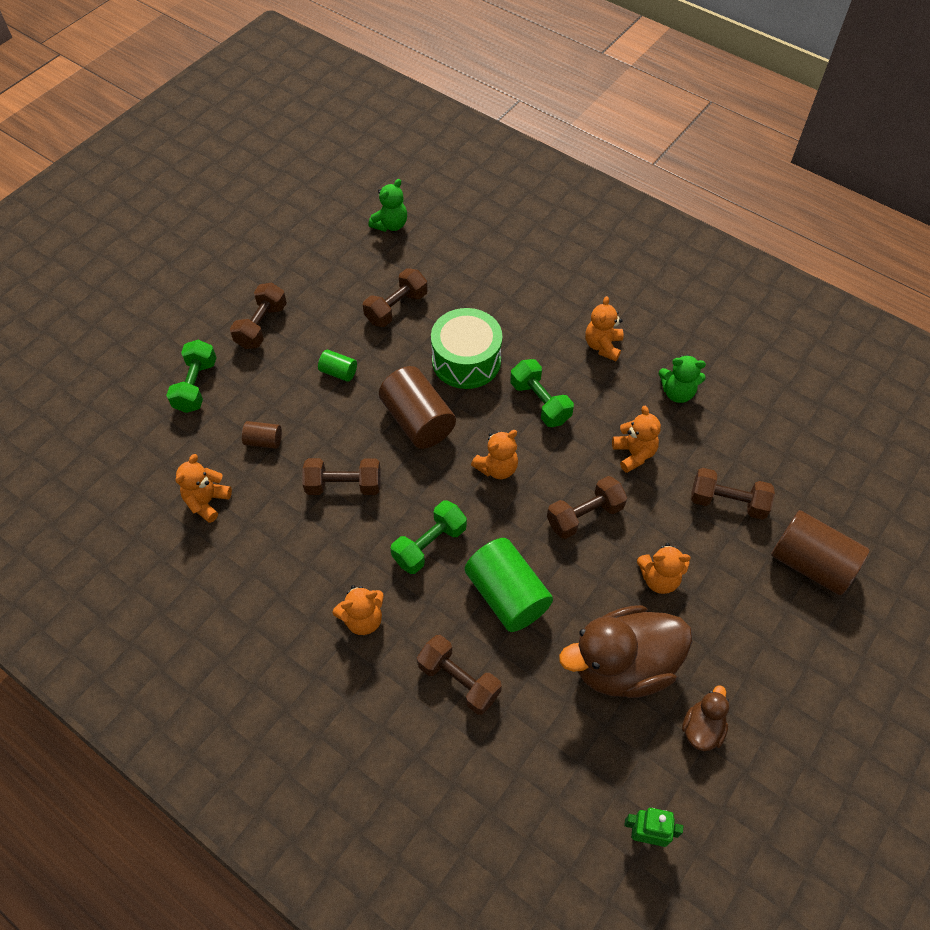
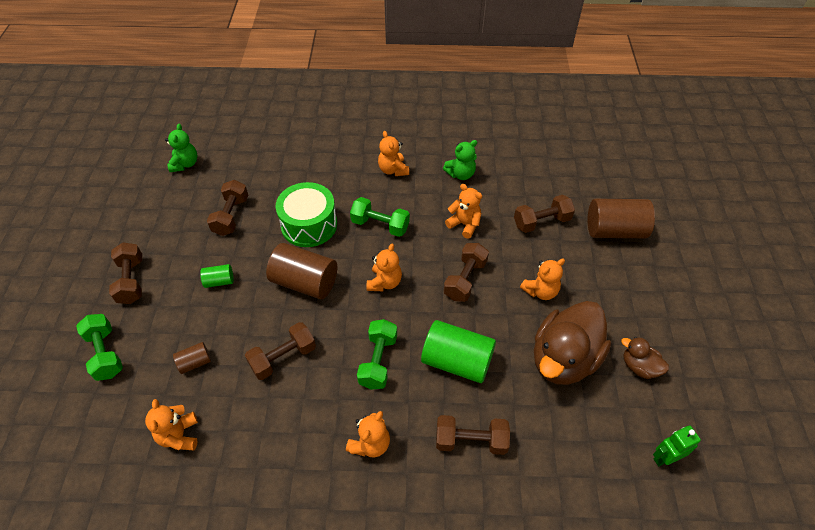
camera: 35 degrees left, 5 degrees down
brown duck [682,685,729,751] -> brown duck turned 45 degrees counterclockwise [621,337,669,379]

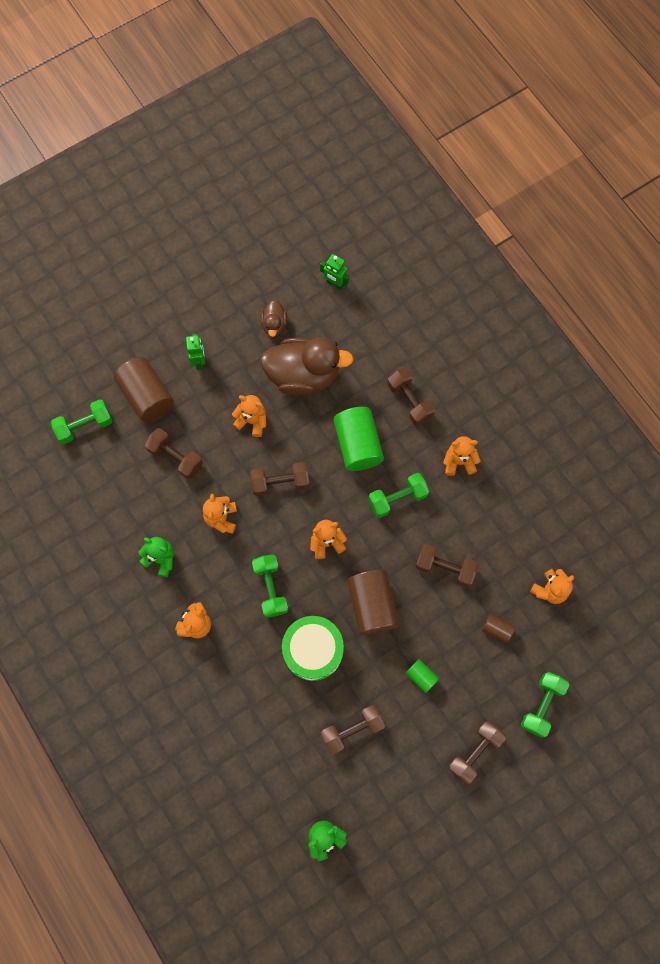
camera: 125 degrees left, 20 degrees up
none -> green dumbbell [51,399,113,444]
none -> green robot [186,334,205,370]

